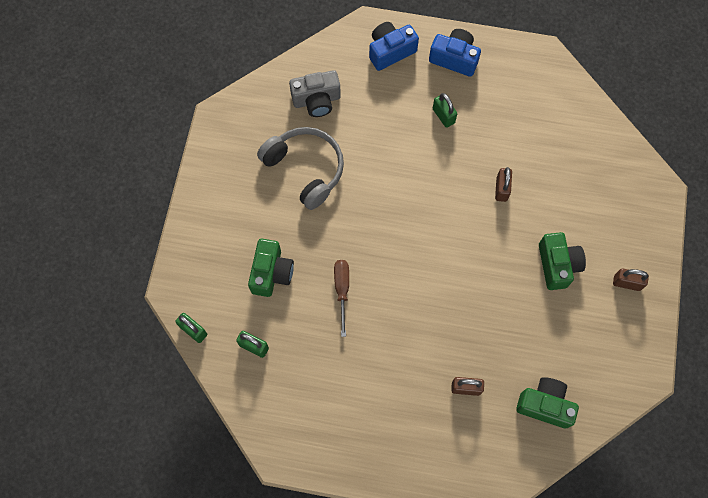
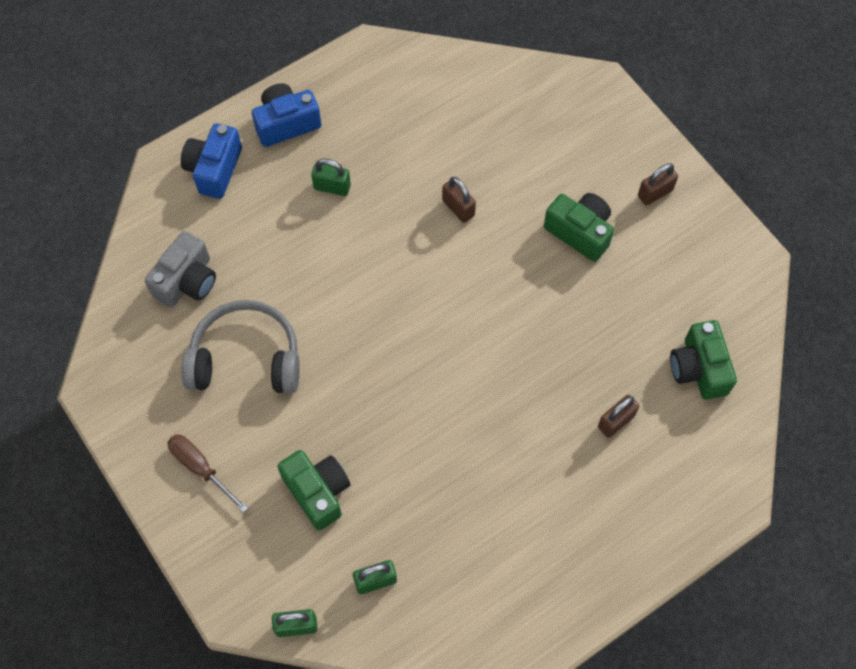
camera: 45 degrees left, 5 degrees down
brown screwdriver [334,260,349,337] -> brown screwdriver moved to [167,434,248,513]
green camera [516,377,579,429] -> green camera turned 75 degrees counterclockwise [670,320,737,400]

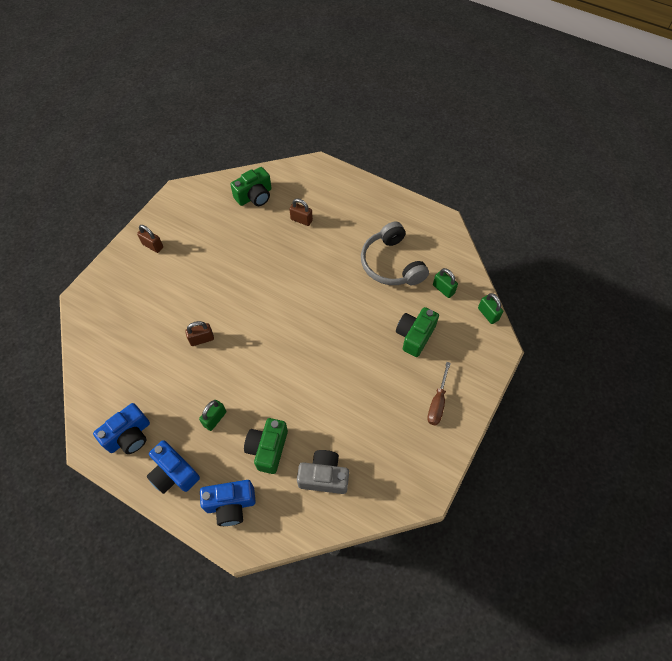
camera: 115 degrees left, 5 degrees down
grey headphones [182,300,300,394] -> grey headphones moved to [361,222,429,285]
green padlock [311,158,351,196] -> green padlock turned 45 degrees clockwise [199,400,226,431]
brown padlock [442,177,476,223] -> brown padlock turned 45 degrees clockwise [185,321,214,346]
green camera [544,193,614,262] -> green camera moved to [244,418,288,474]
none -> blue camera [93,403,150,454]

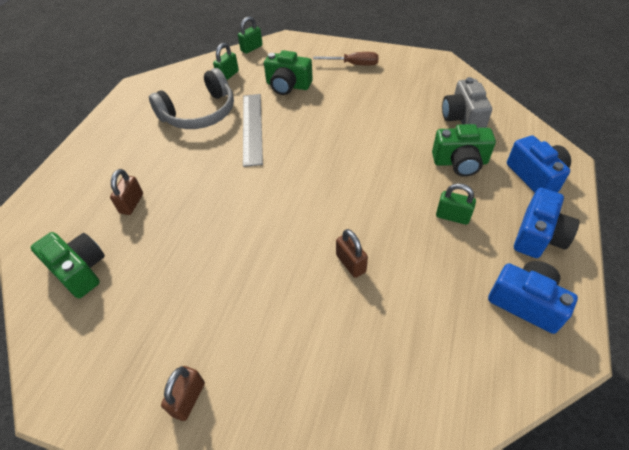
camera: 100 degrees left, 10 degrees down
none -> grey ruler [243,94,263,167]

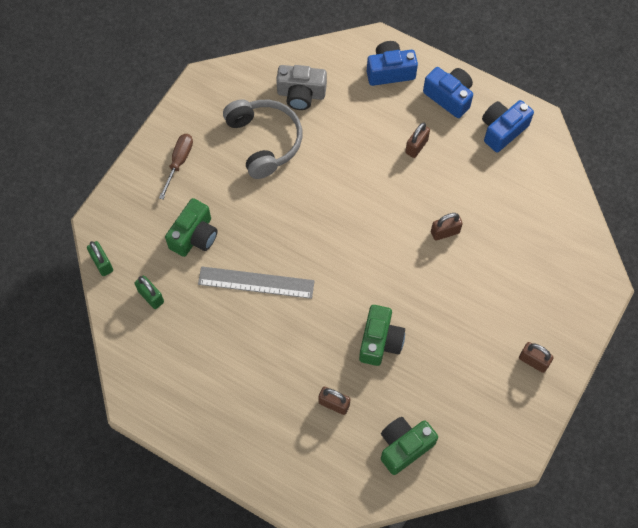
camera: 80 degrees left, 15 degrees up
grey headphones [149,68,234,129] -> grey headphones moved to [223,99,302,179]
green camera [432,124,496,177] -> green camera moved to [359,305,405,366]
green padlock [436,183,476,225] -> brown padlock [405,123,430,158]

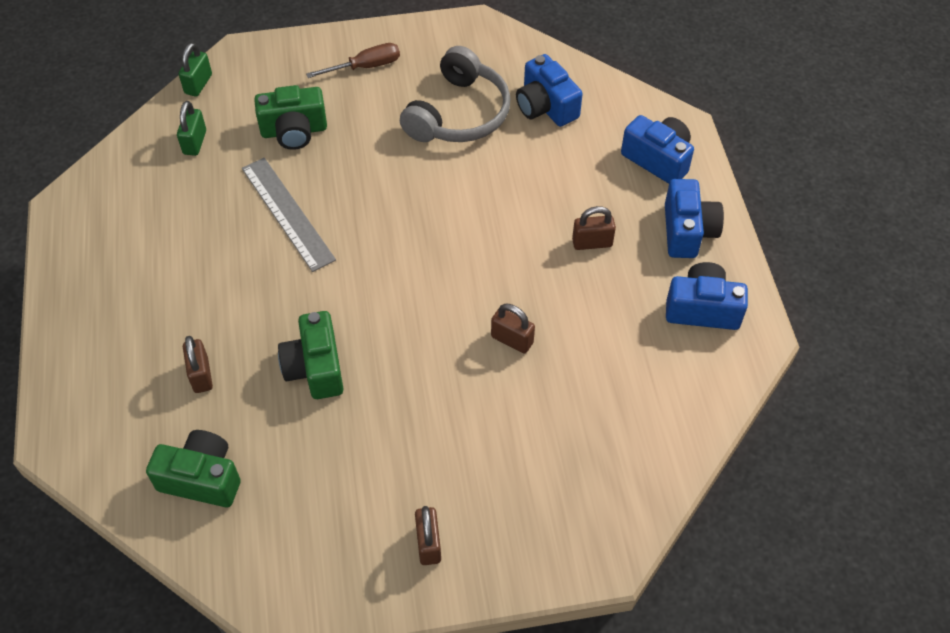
camera: 50 degrees right, 10 degrees down
grey camera [276,65,327,110] -> blue camera [516,54,583,127]
green camera [359,305,405,366] -> green camera turned 105 degrees clockwise [278,311,343,399]

